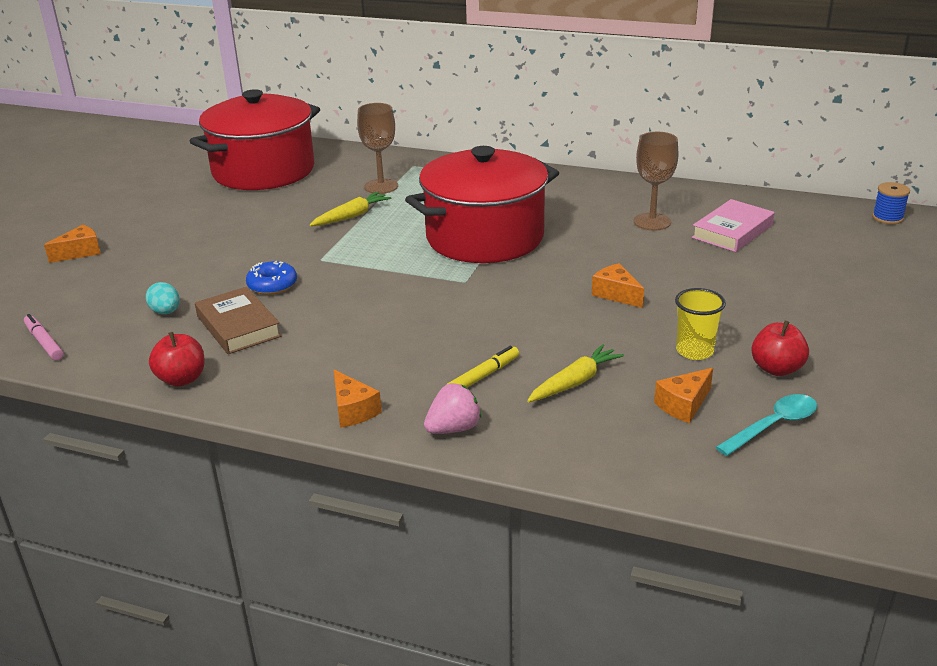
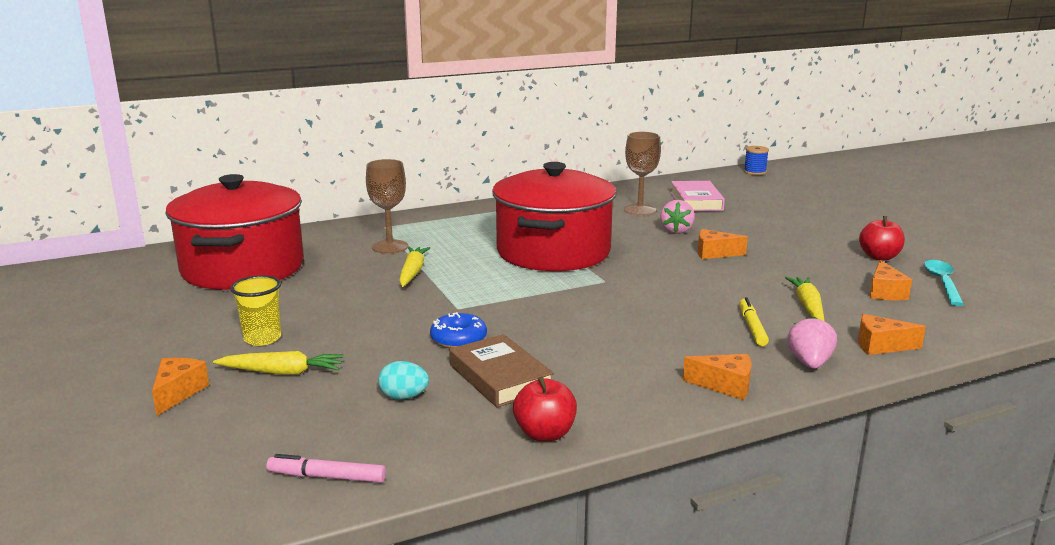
camera: 45 degrees left, 10 degrees down
brown book [195,287,281,354] -> brown book turned 45 degrees clockwise [449,334,554,408]
yellow cup [675,288,726,360] -> yellow cup moved to [230,275,281,346]
none -> yellow carrot [213,351,345,375]
none -> pink strawberry [660,200,695,234]
none -> orange cheese [858,314,926,355]

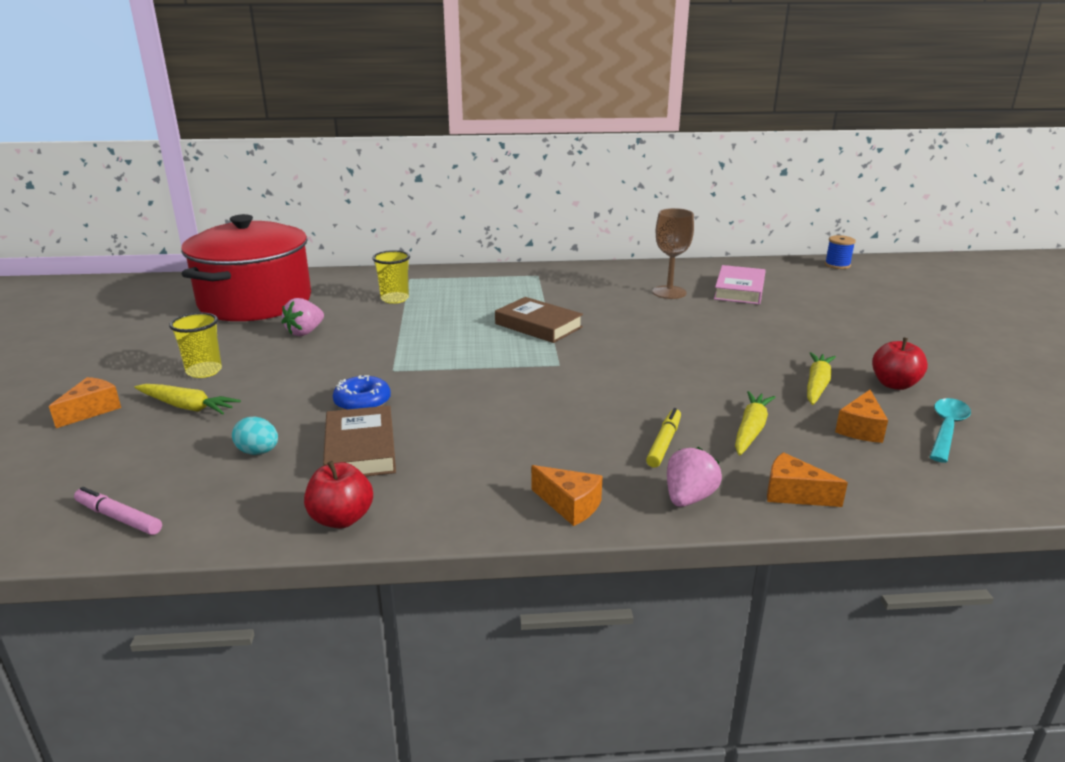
camera: 20 degrees right, 5 degrees up
brown goblet [366,159,408,254] -> yellow cup [372,250,410,304]
yellow carrot [399,247,430,287] -> yellow carrot moved to [807,352,836,405]
red pot [492,162,617,271] -> brown book [495,297,583,343]
pink strawberry [660,200,695,234] -> pink strawberry moved to [282,298,324,336]
orange cheese [698,229,748,259] -> none

